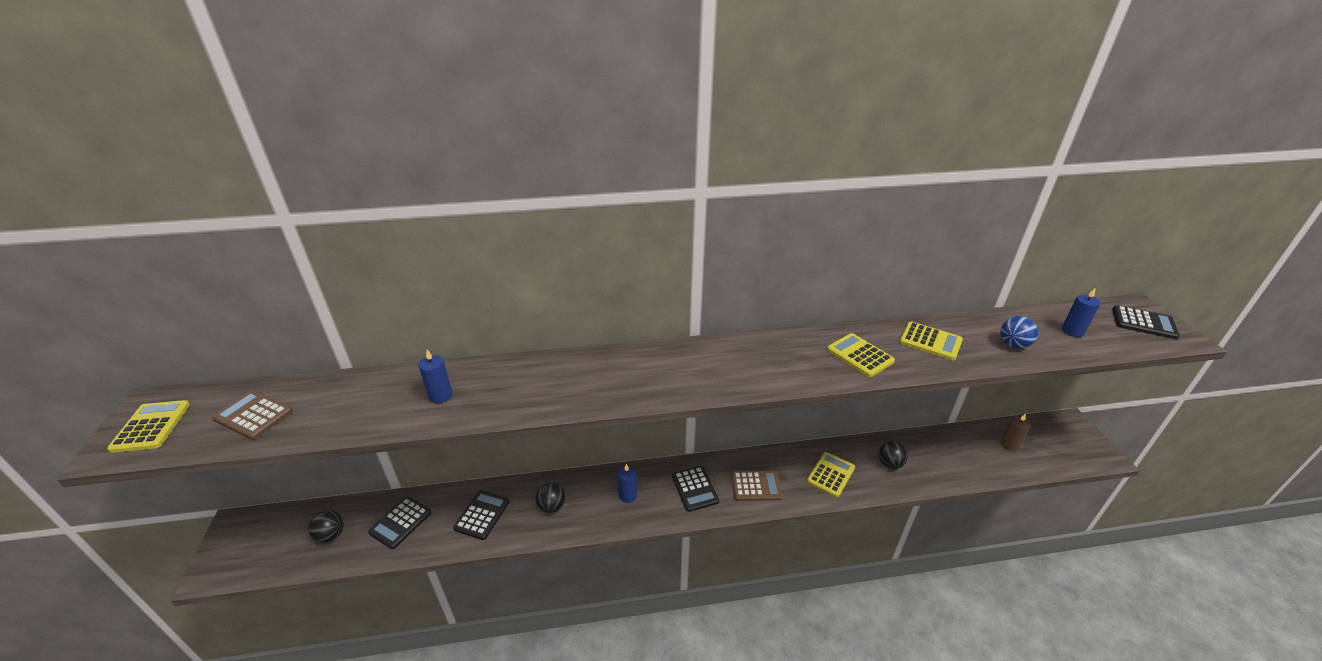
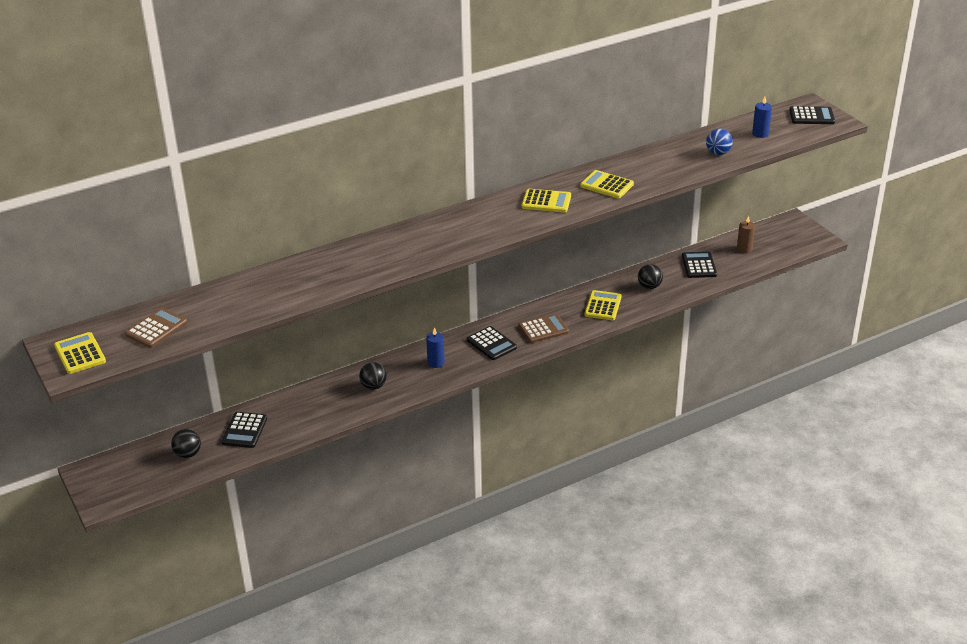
camera: 20 degrees left, 0 degrees up
brown calculator [212,390,293,440] -> brown calculator turned 120 degrees clockwise [125,308,187,348]
blue candle [419,350,453,403] -> none
black calculator [453,490,510,540] -> black calculator moved to [682,251,717,278]
yellow calculator [899,321,963,360] -> yellow calculator moved to [522,189,571,213]

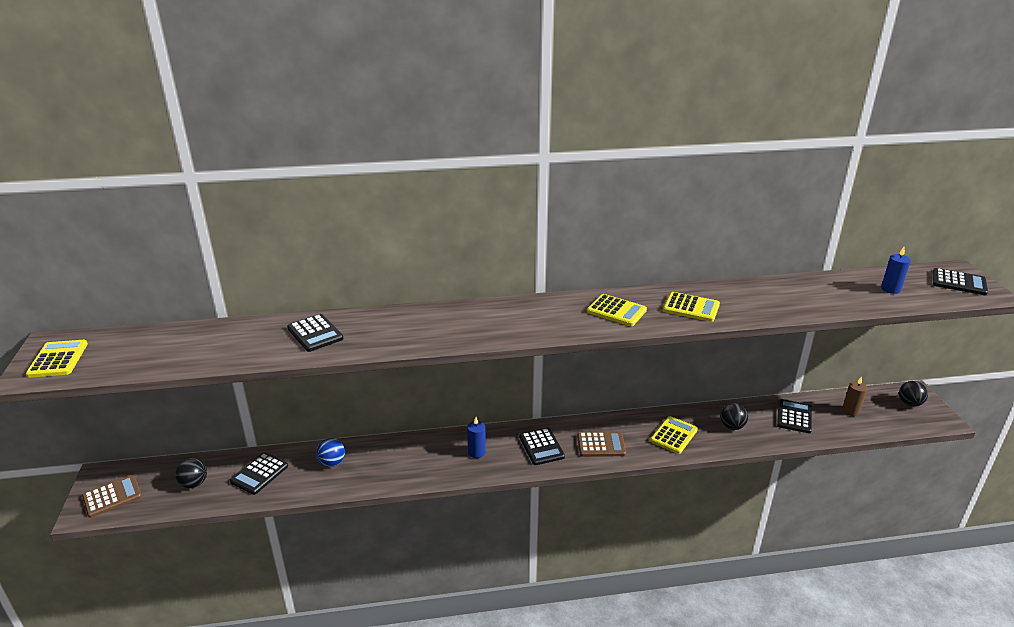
camera: 20 degrees right, 5 degrees down
brown calculator [125,308,187,348] -> brown calculator moved to [82,475,142,518]
black ball [359,362,387,390] -> black ball moved to [899,381,928,407]
yellow calculator [580,170,634,199] -> yellow calculator turned 150 degrees clockwise [663,292,720,322]
blue ball [706,129,733,155] -> blue ball moved to [316,438,345,467]
none -> black calculator [287,314,343,352]

